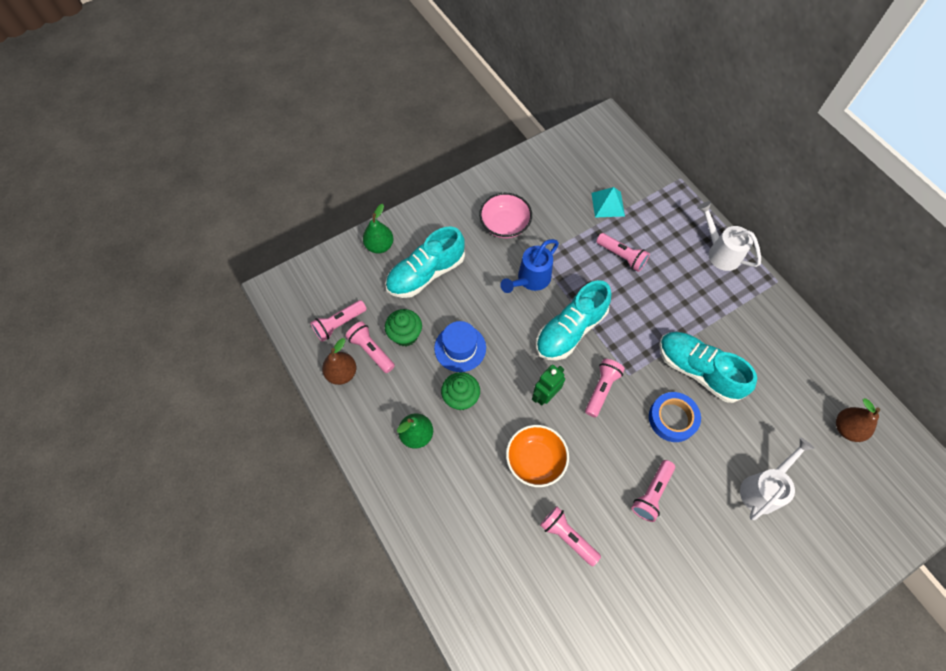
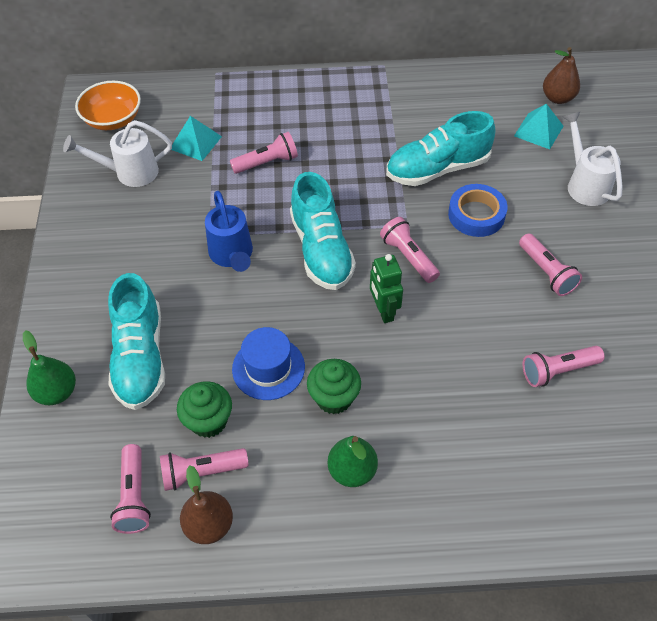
camera: 60 degrees left, 10 degrees down
pink bowl [479,193,532,238] -> none
orange bowl [506,425,569,487] -> orange bowl moved to [75,81,141,130]
white watering can [697,201,761,271] -> white watering can moved to [63,120,172,187]
none -> turquoise pyramid [514,104,563,149]

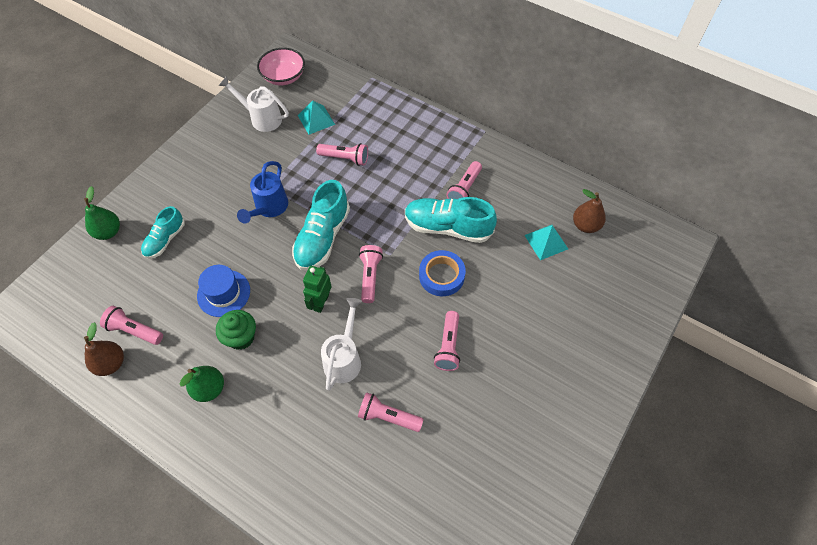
camera: 35 degrees right, 5 degrees up
orange bowl [75,81,141,130] -> pink bowl [257,48,305,85]
turquoise shoe [108,273,165,410] -> turquoise shoe [141,206,185,259], size x0.60
pink flashlight [110,444,151,534] -> pink flashlight moved to [446,161,482,199]
green cupcake [177,381,232,438] -> none
white watering can [563,111,623,206] -> white watering can moved to [321,298,362,391]

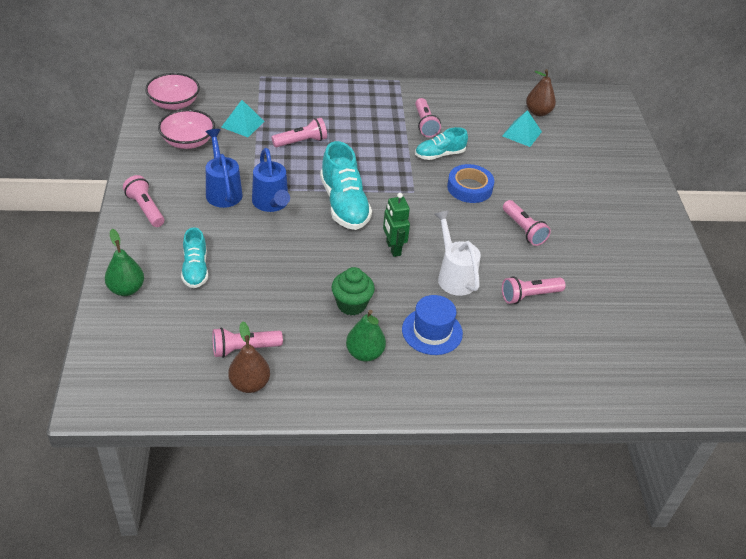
camera: 40 degrees left, 15 degrees down
blue hat [197,265,250,317] -> blue hat moved to [402,295,463,355]
white watering can [218,76,289,132] -> pink bowl [158,109,215,149]
pink flashlight [359,245,383,303] -> pink flashlight moved to [123,175,164,227]
turquoise shoe [405,197,497,243] -> turquoise shoe [415,127,468,160], size x0.60
none -> blue watering can [206,129,243,208]

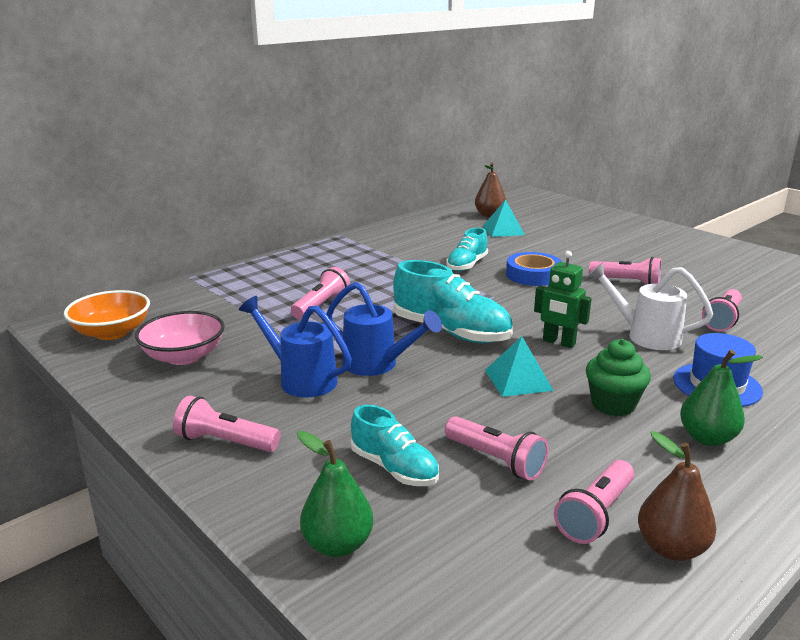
camera: 35 degrees left, 20 degrees down
pink bowl [145,73,200,110] -> orange bowl [64,290,150,340]
turquoise pyramid [221,100,265,137] -> turquoise pyramid moved to [485,336,554,397]
pink flashlight [415,98,441,137] -> pink flashlight moved to [445,416,549,481]

